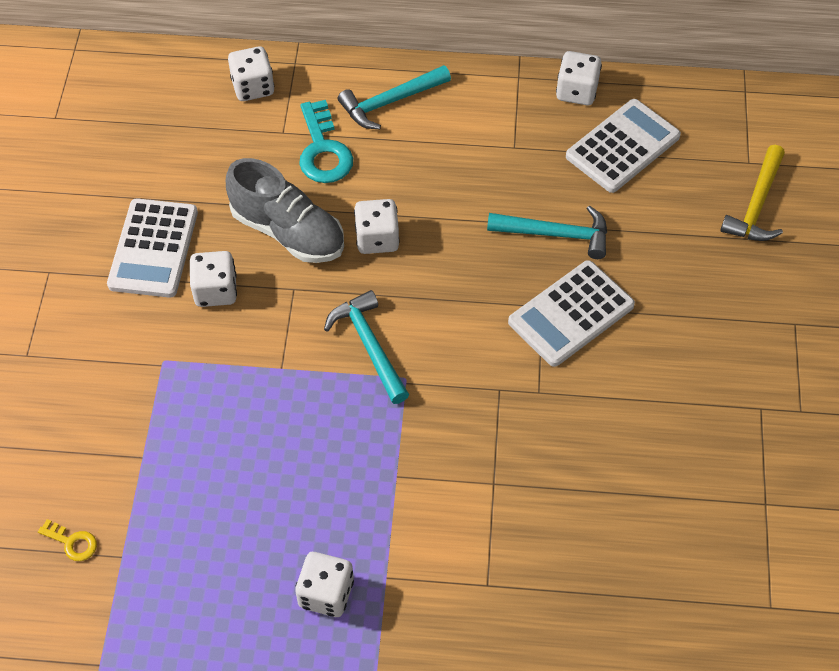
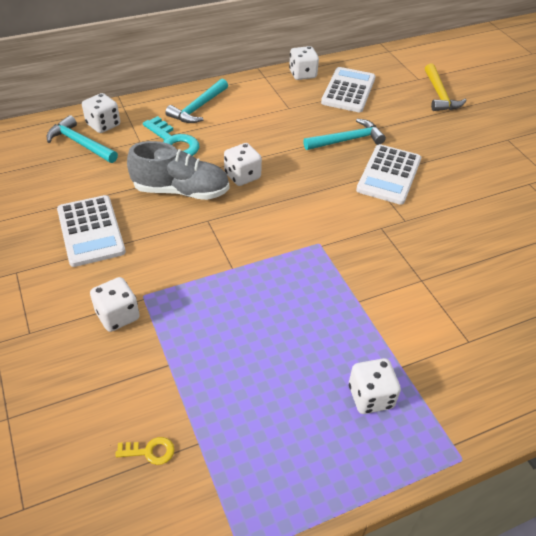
camera: 30 degrees left, 10 degrees down
white dice [190,251,237,307] -> white dice moved to [90,277,140,332]
turquoise hammer [324,290,409,404] -> turquoise hammer moved to [47,115,118,163]

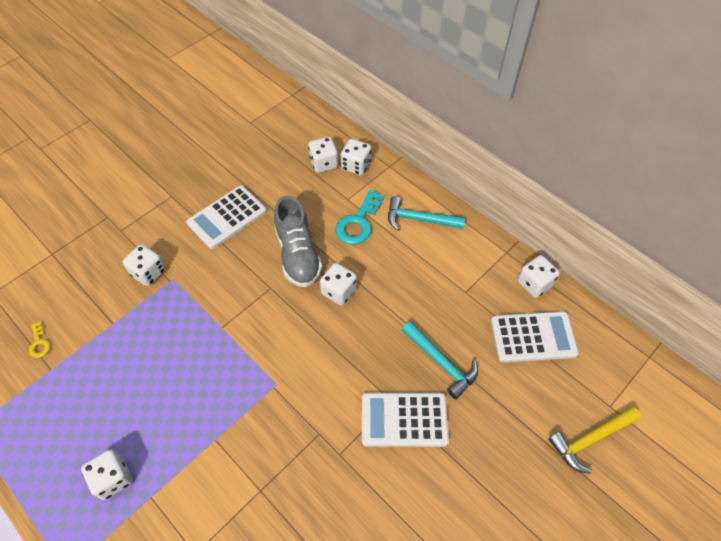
camera: 70 degrees right, 10 degrees up
turquoise hammer [47,115,118,163] -> white dice [308,137,338,173]

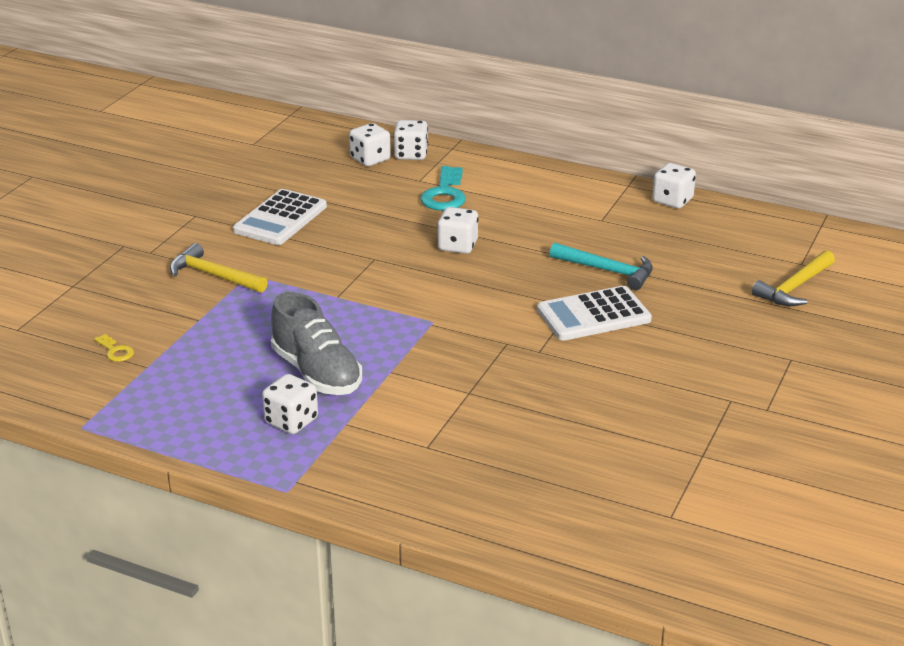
camera: 20 degrees left, 25 degrees down
white dice [123,244,166,286] -> yellow hammer [170,243,268,293]
grey shoe [274,196,322,287] -> grey shoe moved to [271,292,362,395]
turquoise hammer [388,196,465,231] -> none
white calculator [491,311,579,363] -> none

